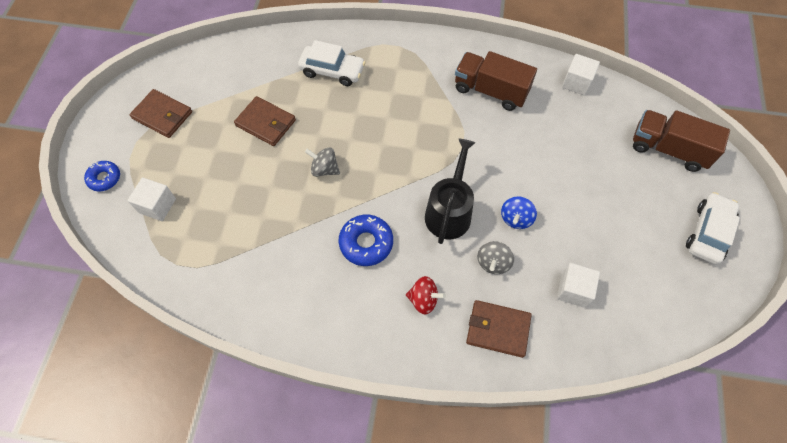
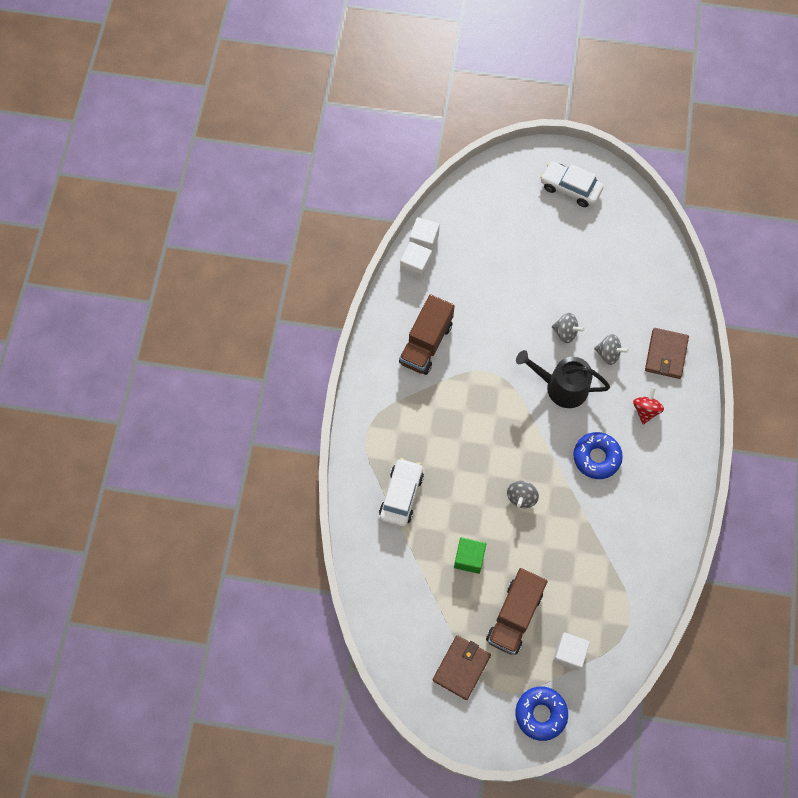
camera: 90 degrees left, 5 degrees up
blue donut [84,161,120,191] -> blue donut [515,687,568,741], size x1.52
brown wallet [234,96,296,146] -> green cube [454,537,486,574]
blue spinning top [501,196,537,229] -> grey spinning top [552,313,585,343]
white cube [557,263,600,308] -> white cube moved to [410,217,440,253]
brown truck [633,110,730,172] -> brown truck moved to [486,568,547,655]

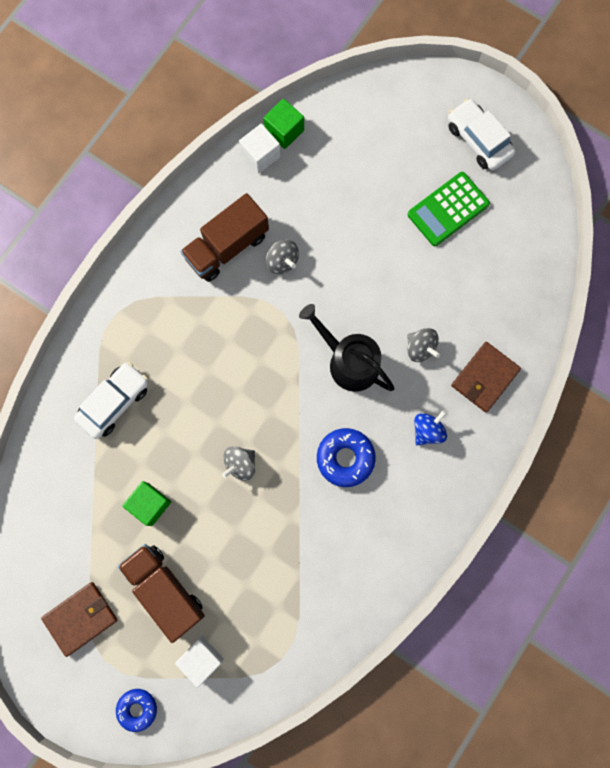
camera: 25 degrees right, 10 degrees up
white cube [410,217,440,253] -> green cube [263,99,304,149]
brown truck [486,568,547,655] -> brown truck turned 90 degrees clockwise [118,544,205,643]
blue donut [515,687,568,741] -> blue donut [116,689,157,732], size x0.66
grey spinning top [552,313,585,343] -> grey spinning top moved to [266,240,299,274]
red spinning top [633,387,664,424] -> blue spinning top [414,410,447,446]
none -> green calculator [407,172,490,246]

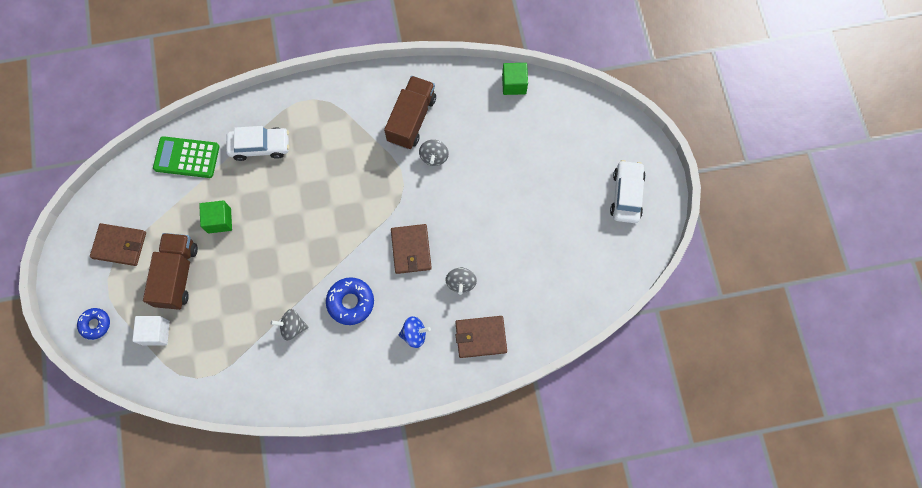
camera: 45 degrees right, 5 degrees down
brown truck [180,193,269,282] -> brown truck turned 105 degrees clockwise [384,76,436,149]
grey spinning top [222,446,255,481] -> grey spinning top moved to [271,309,308,341]
white cube [239,124,281,173] -> none
black watering can [299,304,395,392] -> brown wallet [391,224,432,274]
green calculator [407,172,490,246] -> green calculator moved to [153,136,219,178]

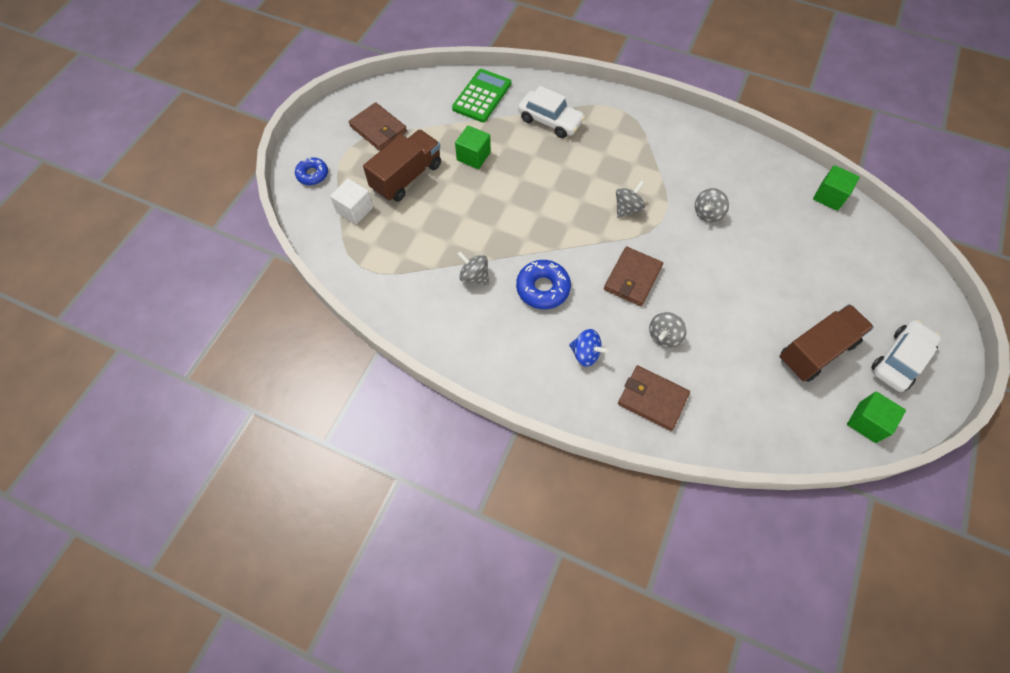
camera: 35 degrees right, 10 degrees down
green calculator [153,136,219,178] -> green calculator turned 75 degrees clockwise [452,69,511,122]
brown truck [384,76,436,149] -> brown truck moved to [779,304,874,382]
none -> grey spinning top [616,181,645,218]
none -> green cube [847,391,906,443]

